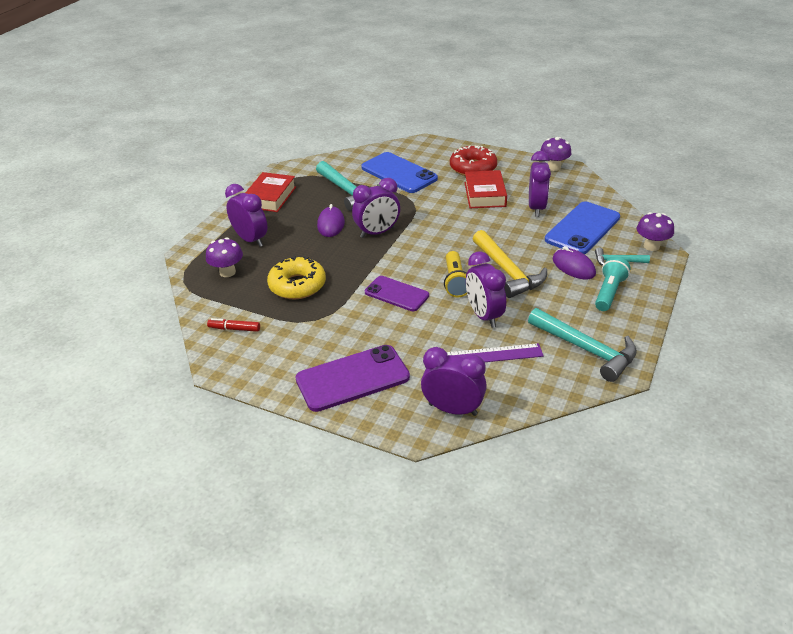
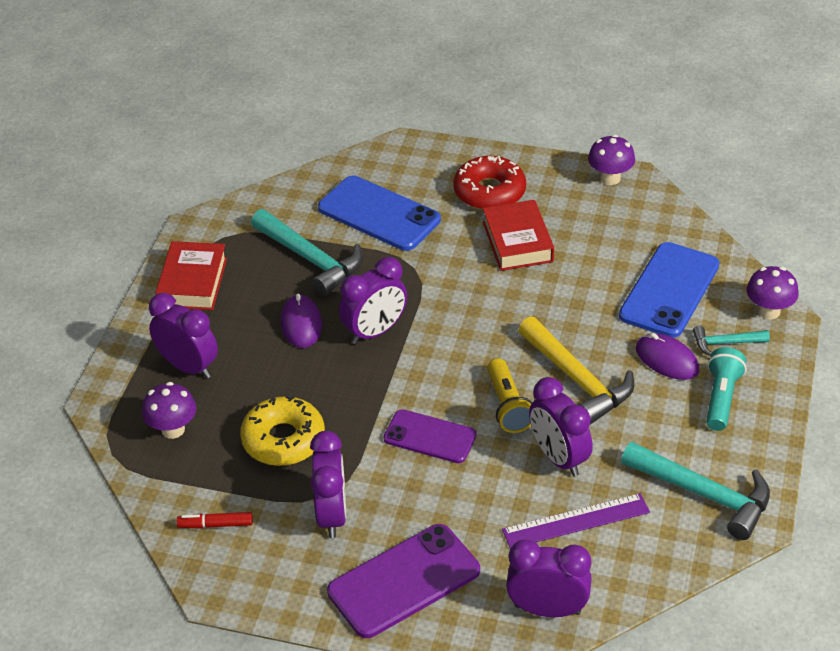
camera: 10 degrees left, 5 degrees up
purple clock [529,151,551,217] -> purple clock moved to [310,431,346,538]

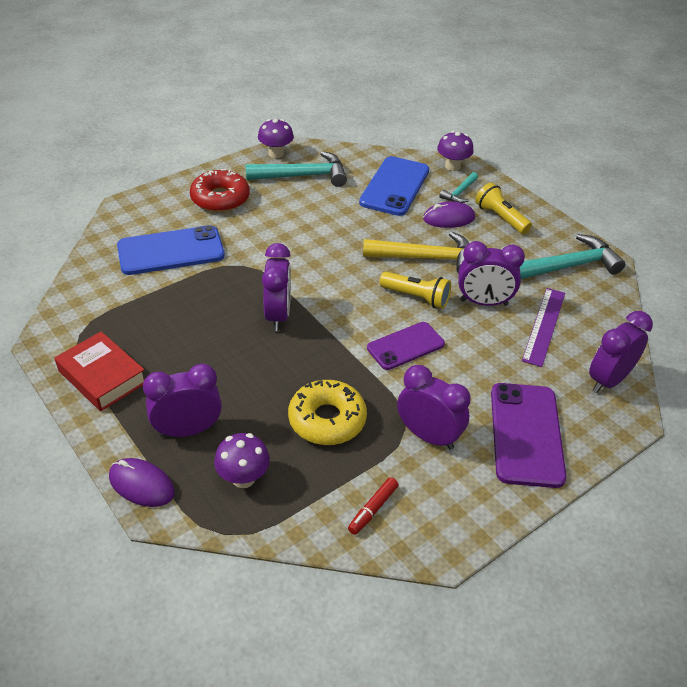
camera: 55 degrees left, 0 degrees up
turquoise hammer [251,209,363,296] -> turquoise hammer moved to [245,151,347,187]
purple mouse [281,294,322,348] -> purple mouse moved to [109,458,175,507]
red book [483,200,554,271] -> none
blue phone [619,242,720,338] -> blue phone turned 45 degrees clockwise [359,156,429,216]
turquoise flashlight [706,347,747,431] -> yellow flashlight [475,183,532,234]

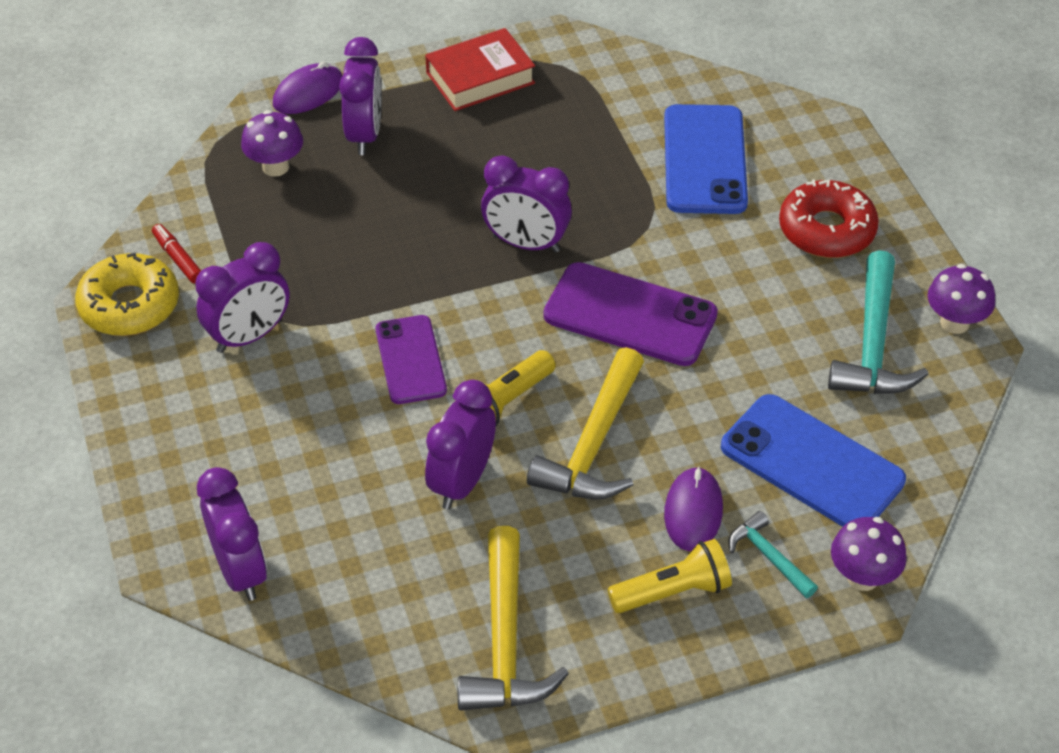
camera: 110 degrees right, 5 degrees up
yellow donut [288,380,367,445] -> yellow donut moved to [75,253,179,336]
purple phone [491,383,567,488] -> purple phone moved to [543,262,718,366]
turquoise hammer [520,234,625,279] -> yellow hammer [458,526,569,711]
purple ruler [522,288,565,367] -> none

